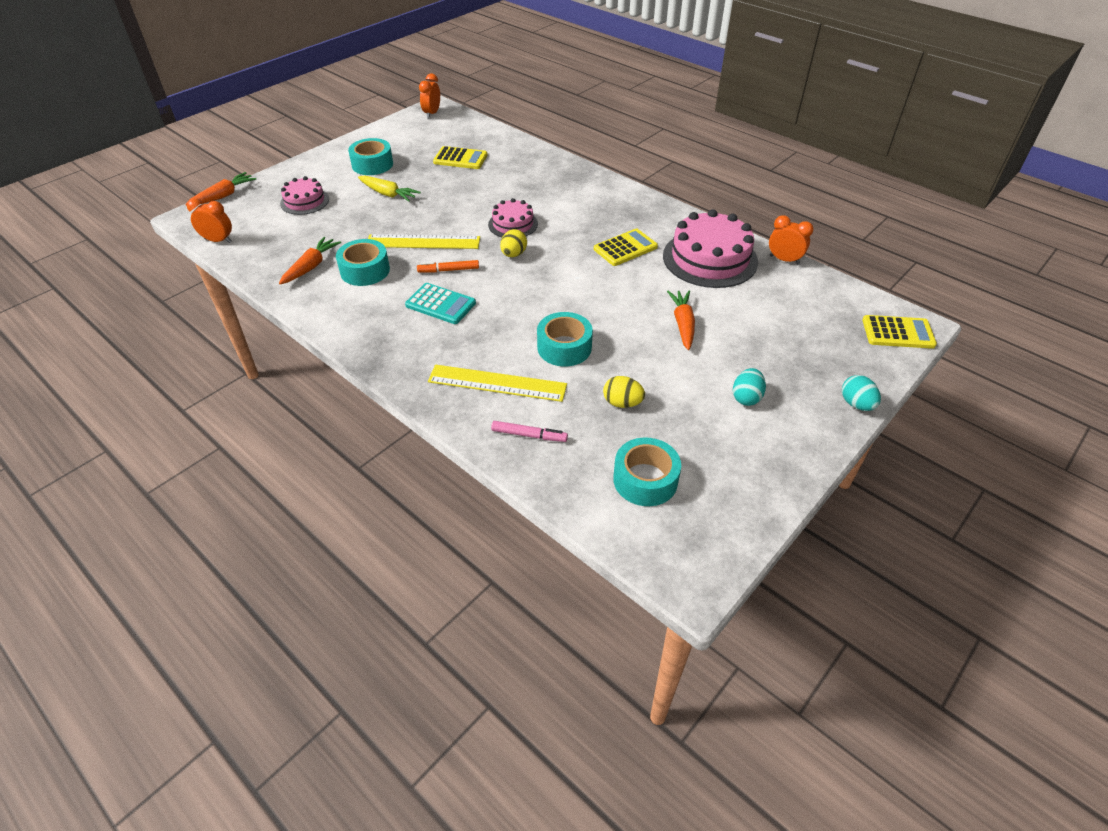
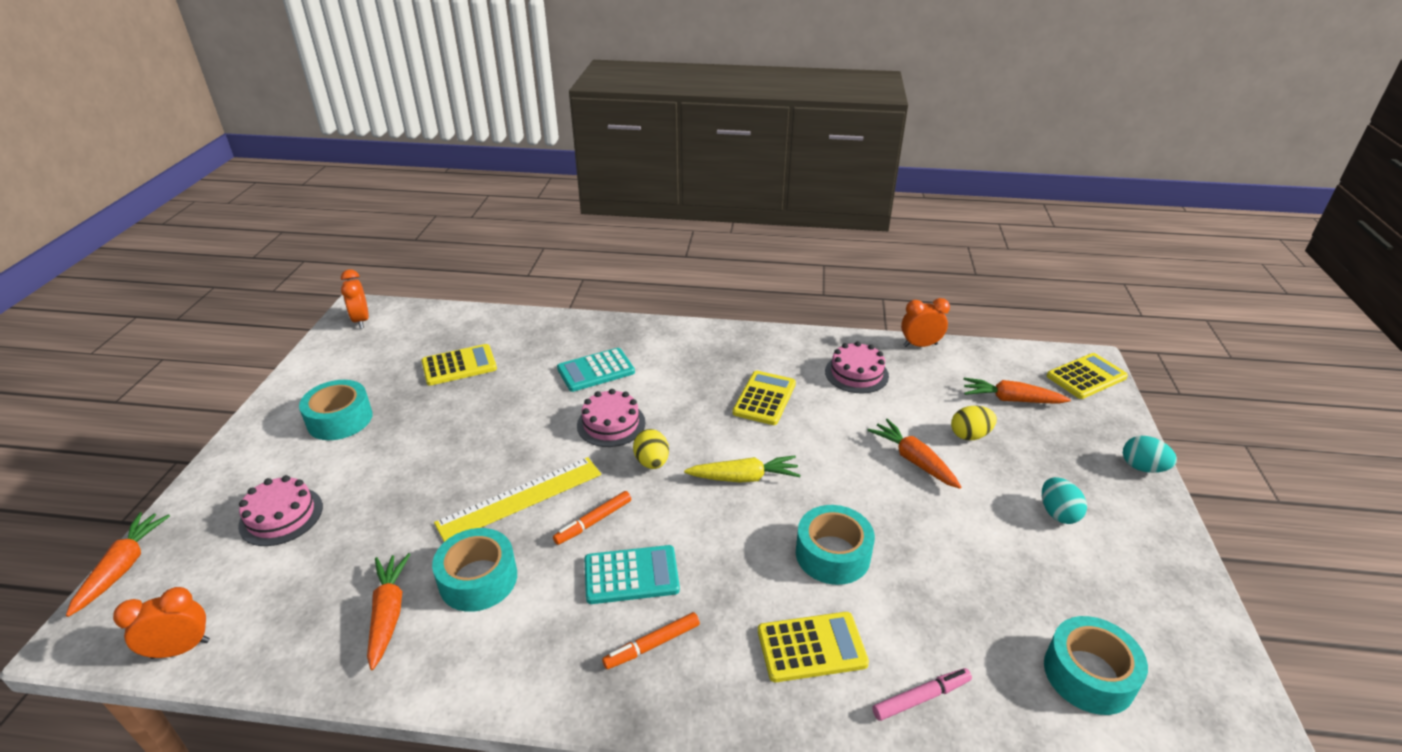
camera: 35 degrees left, 10 degrees down
yellow carrot [358,175,421,202] -> yellow carrot moved to [684,455,800,483]
yellow ruler [428,365,567,402] -> yellow calculator [758,612,869,682]
yellow egg [603,376,645,408] -> yellow egg moved to [951,406,997,440]
pink cake [663,209,758,288] -> pink cake [825,341,889,394], size x0.56
none -> turquoise calculator [557,348,635,392]
none -> orange marker [602,612,700,669]
none -> orange carrot [963,378,1071,404]

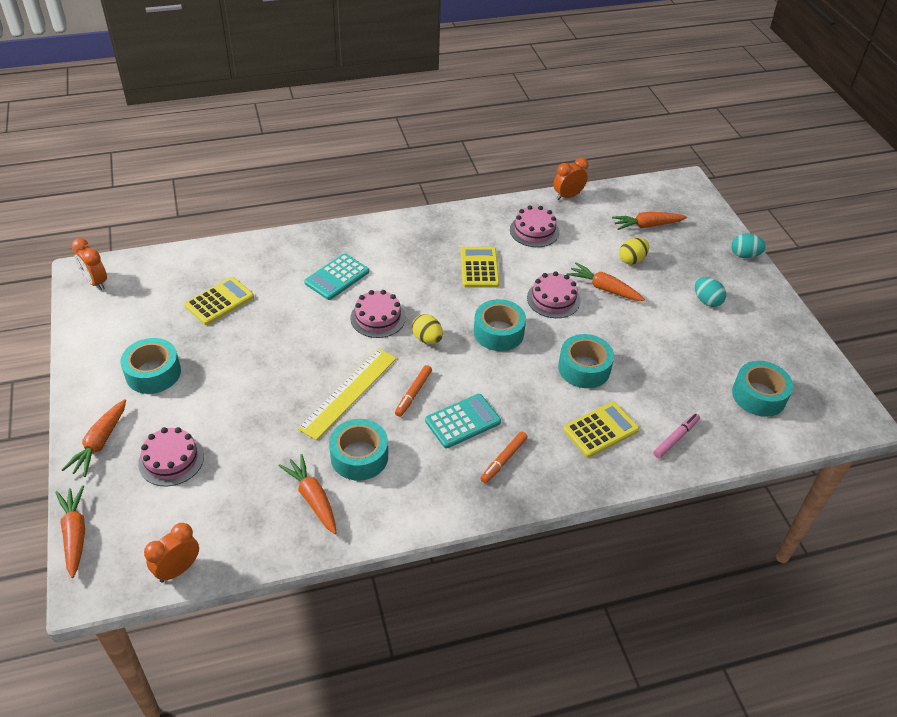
camera: 25 degrees left, 10 degrees up
yellow carrot [684,455,800,483] -> turquoise tape [474,299,526,351]
yellow calculator [1047,353,1128,399] -> none
none -> orange carrot [62,399,126,477]
none -> pink cake [527,271,580,318]

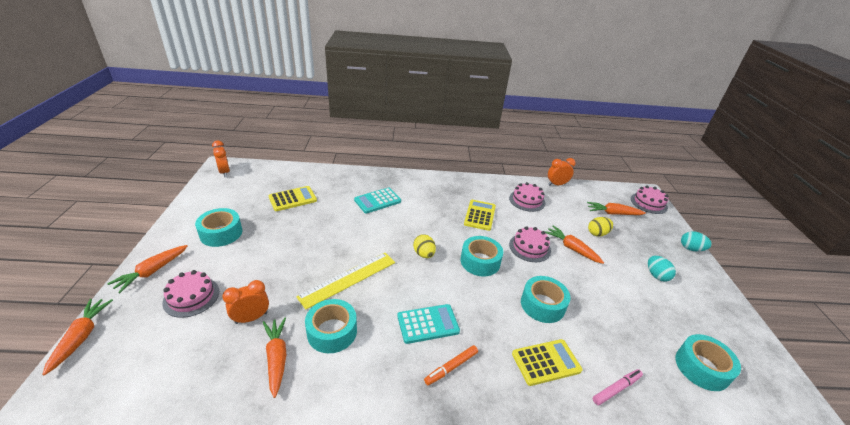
camera: 15 degrees right, 10 degrees down
orange clock [144,523,199,583] -> orange clock moved to [222,280,269,324]
pink cake [350,290,406,338] -> pink cake moved to [631,185,668,214]
orange marker [395,365,432,417] -> none

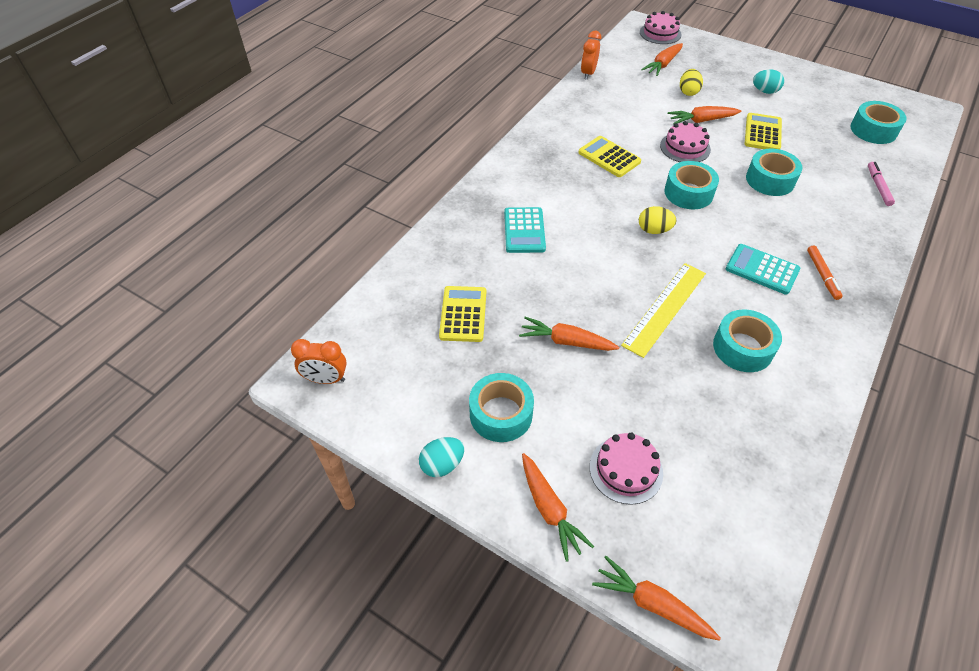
camera: 55 degrees left, 15 degrees up
orange clock [222,280,269,324] -> none
orange carrot [263,318,286,398] -> orange carrot moved to [519,317,619,351]
yellow ruler [296,253,395,310] -> yellow ruler turned 45 degrees clockwise [621,263,706,358]
turquoise calculator [398,304,460,344] -> turquoise calculator turned 75 degrees counterclockwise [726,244,800,295]
pink cake [509,182,545,212] -> none
yellow calculator [512,339,582,386] -> yellow calculator moved to [745,113,782,149]
turquoise egg [681,231,712,252] -> turquoise egg moved to [419,437,464,477]

